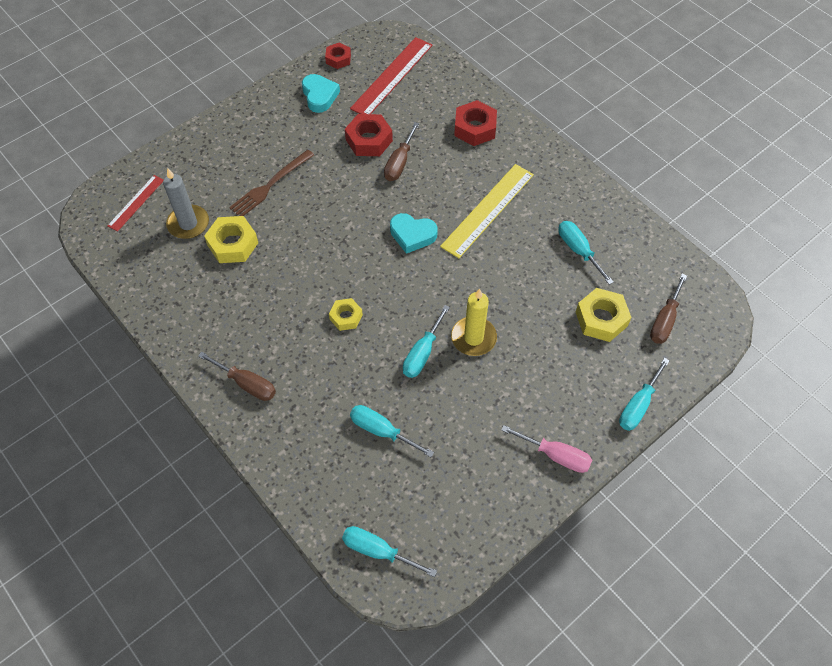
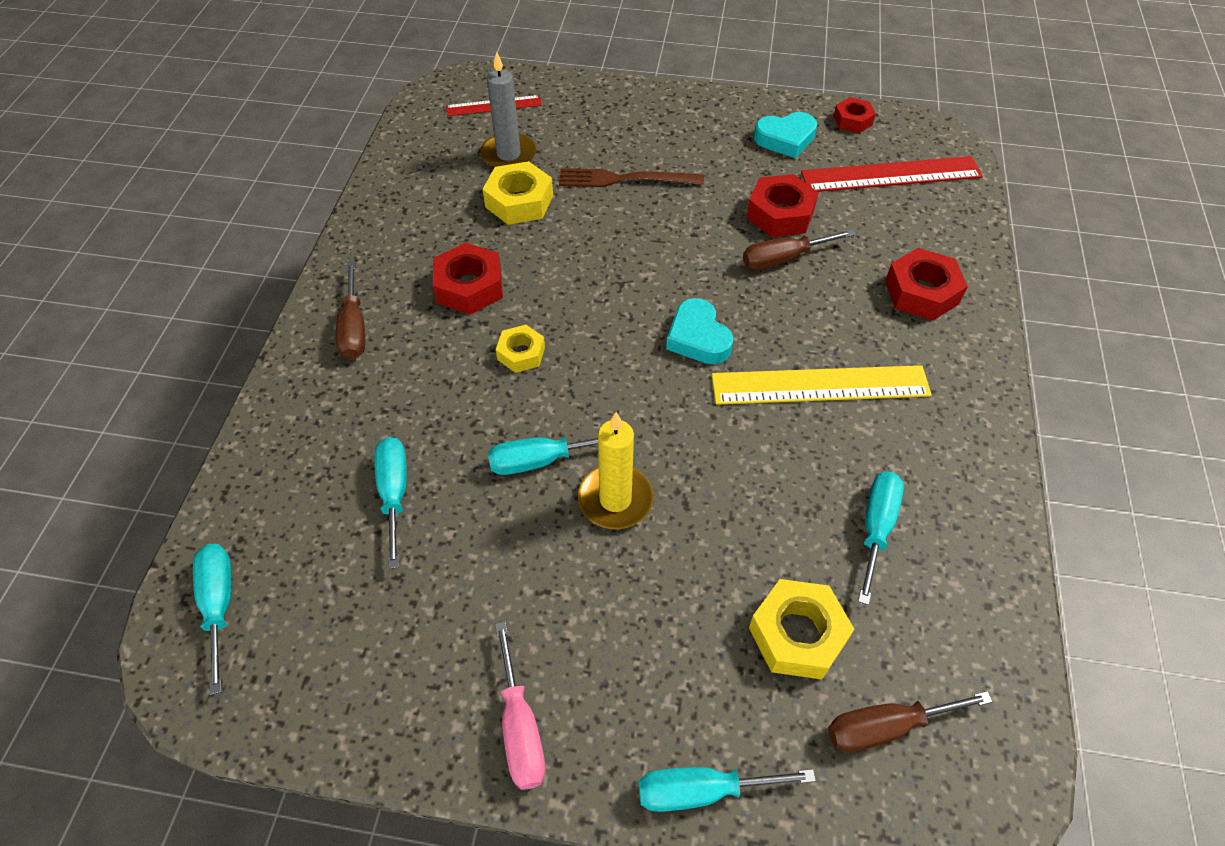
camera: 50 degrees right, 5 degrees down
turquoise heart [302,74,340,113] -> turquoise heart turned 45 degrees clockwise [754,112,817,158]
none -> red nut [433,242,503,315]

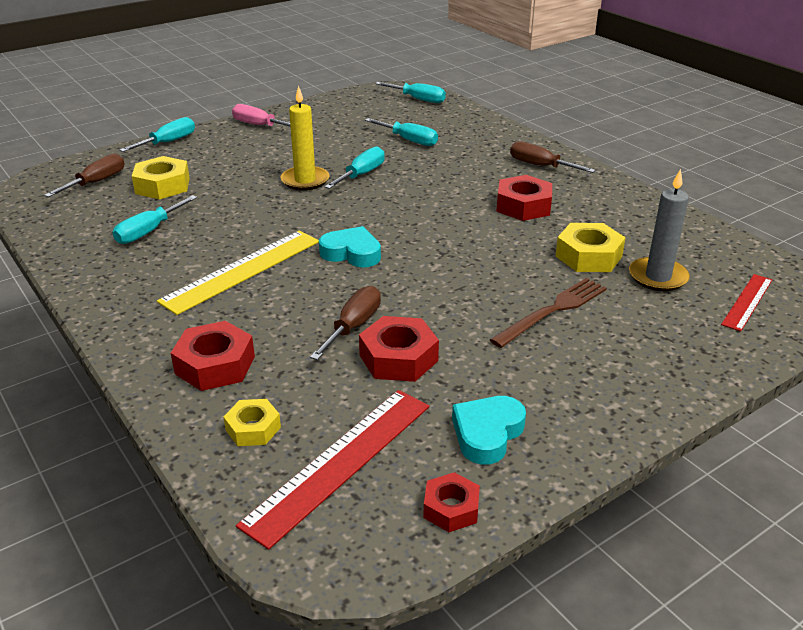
camera: 135 degrees right, 20 degrees down
yellow nut [496,325,545,373] -> yellow nut moved to [223,399,281,446]
turquoise screwdriver [858,471,904,605] -> turquoise screwdriver turned 60 degrees clockwise [112,195,197,244]

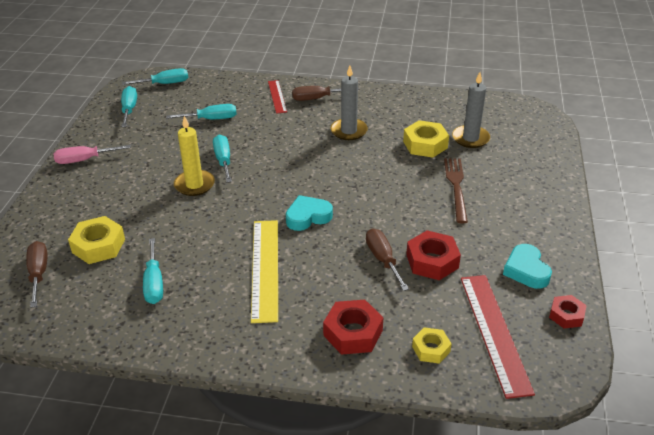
camera: 45 degrees left, 5 degrees up
turquoise screwdriver [120,117,195,152] -> turquoise screwdriver moved to [121,86,137,127]
red nut [496,175,552,221] -> grey candle [330,65,368,140]
red ruler [721,274,772,332] -> red ruler moved to [268,80,287,114]

